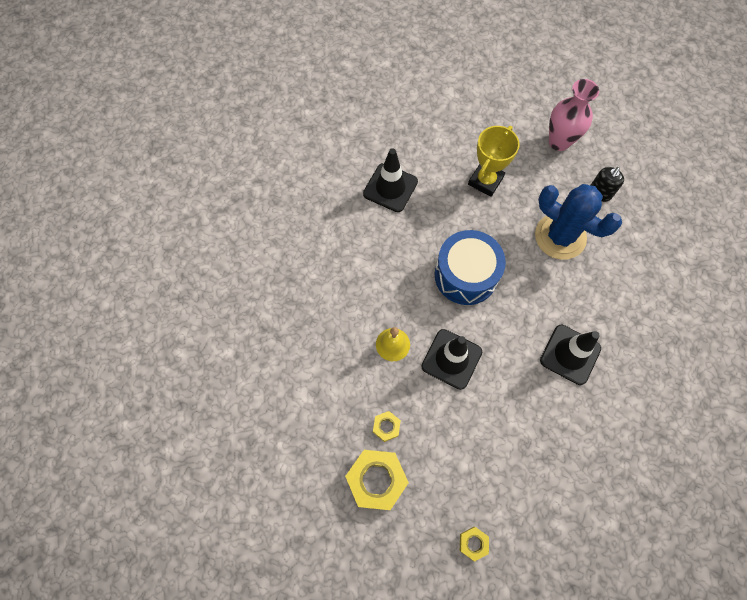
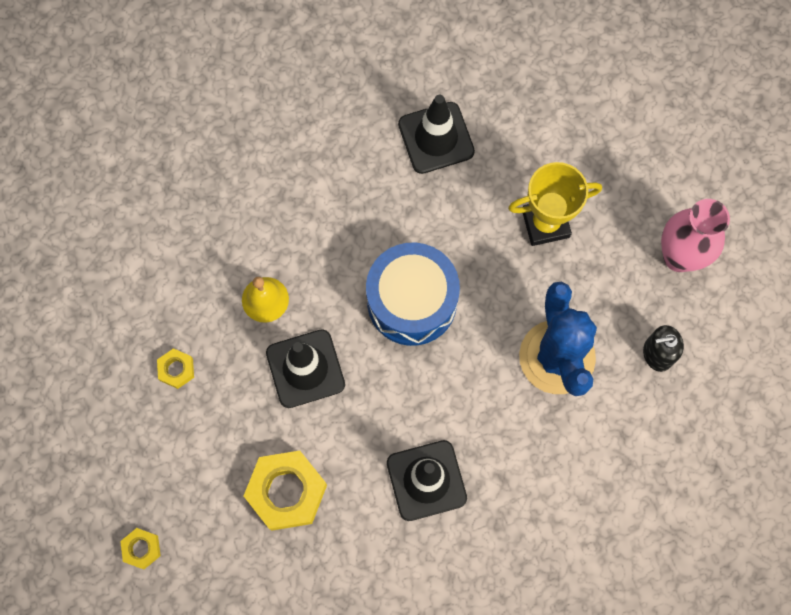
camera: 45 degrees right, 5 degrees up
yellow nut [345,450,409,510] -> yellow nut moved to [244,450,327,531]

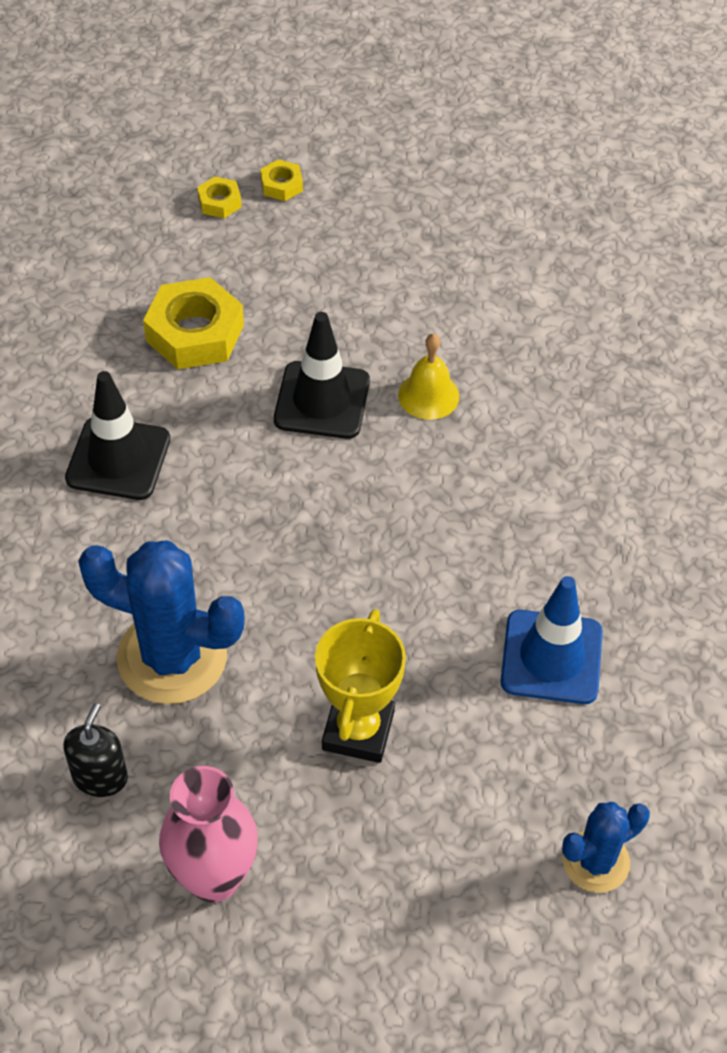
camera: 115 degrees right, 20 degrees down
yellow nut [157,348,194,389] -> yellow nut moved to [260,159,303,201]
blue drum [366,242,460,346] -> none
black traffic cone [398,95,475,174] -> blue traffic cone [501,576,603,704]
none -> blue cactus [562,802,650,893]

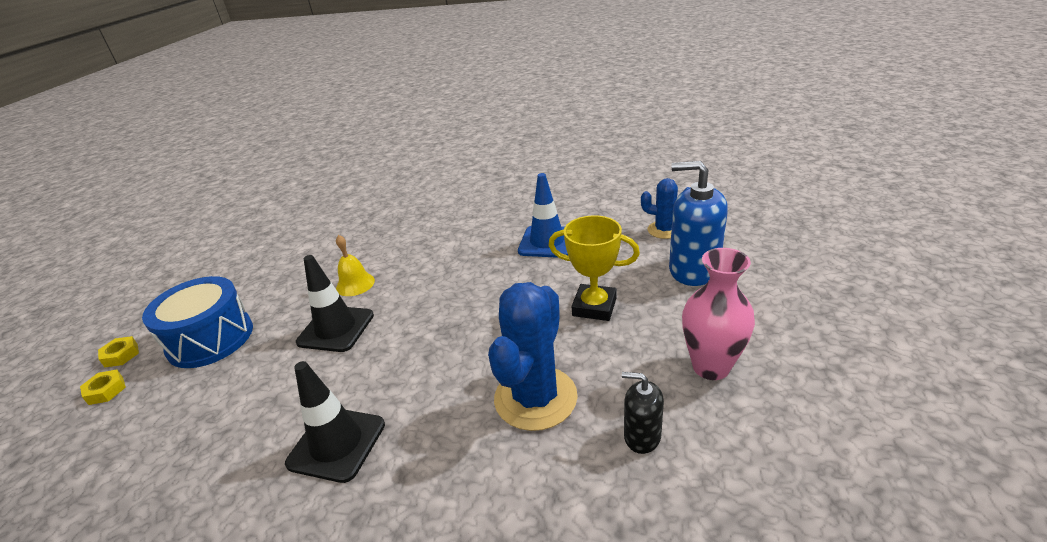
camera: 80 degrees left, 20 degrees down
yellow nut [143,277,244,369] -> none
blue cactus [562,802,650,893] -> blue cactus turned 45 degrees counterclockwise [641,178,690,239]
none -> blue drum [142,276,253,368]
none -> blue soap dispenser [669,161,728,286]

